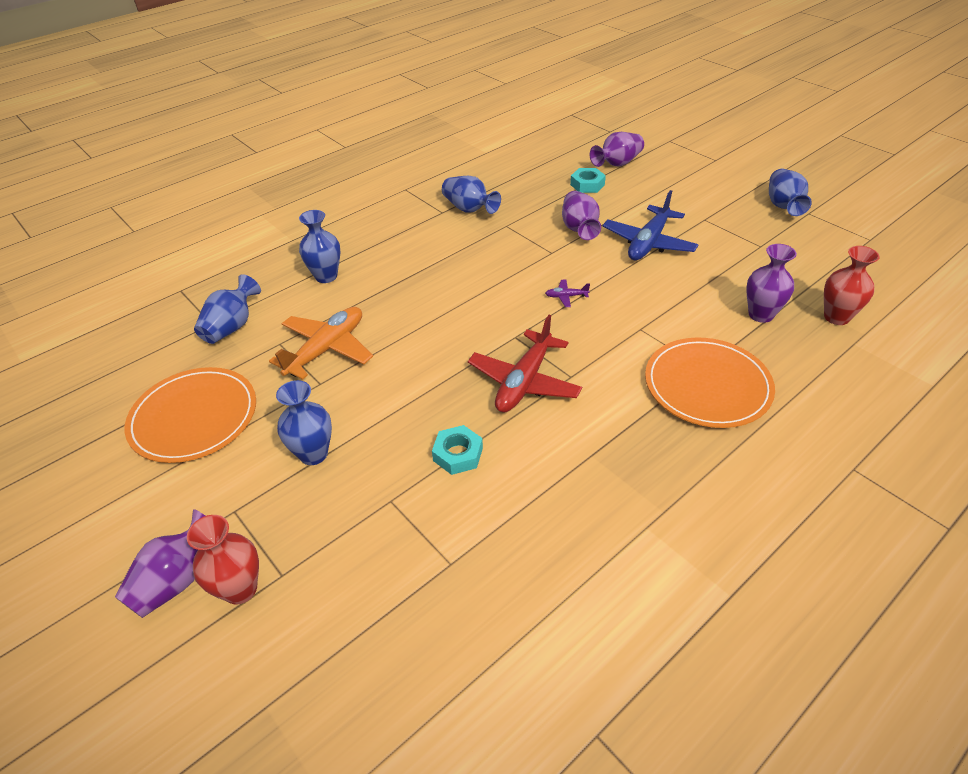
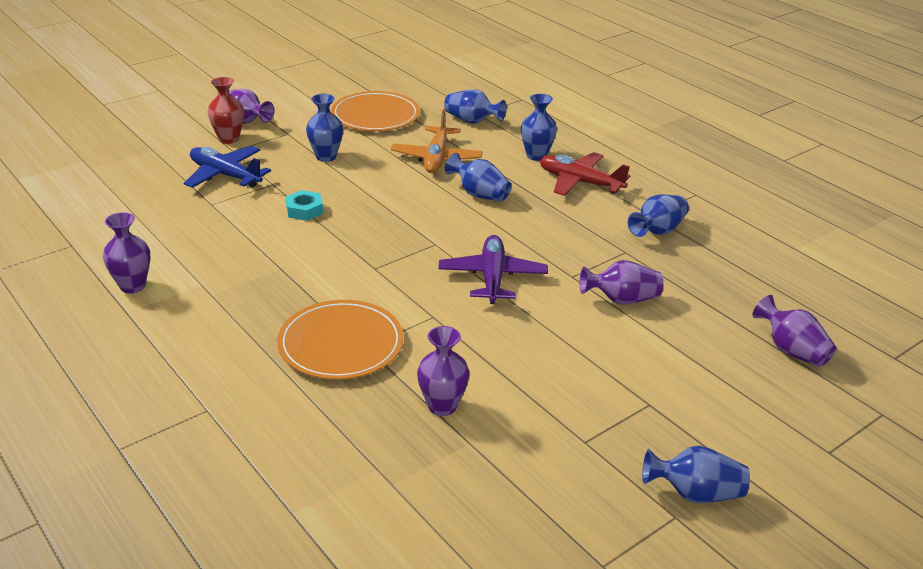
camera: 90 degrees right, 10 degrees down
orange plane [269,307,373,380] -> orange plane turned 60 degrees clockwise [391,109,483,173]
red plane [468,315,582,413] -> red plane moved to [540,152,630,196]
purple plane [545,280,590,307] -> purple plane [438,235,548,304], size x2.39
turquoise nut [570,168,606,193] -> none
blue plane [602,190,699,260] -> blue plane moved to [184,146,271,188]
red vase [824,246,880,325] -> none
none -> purple vase [103,212,151,293]
none -> blue vase [445,153,511,201]

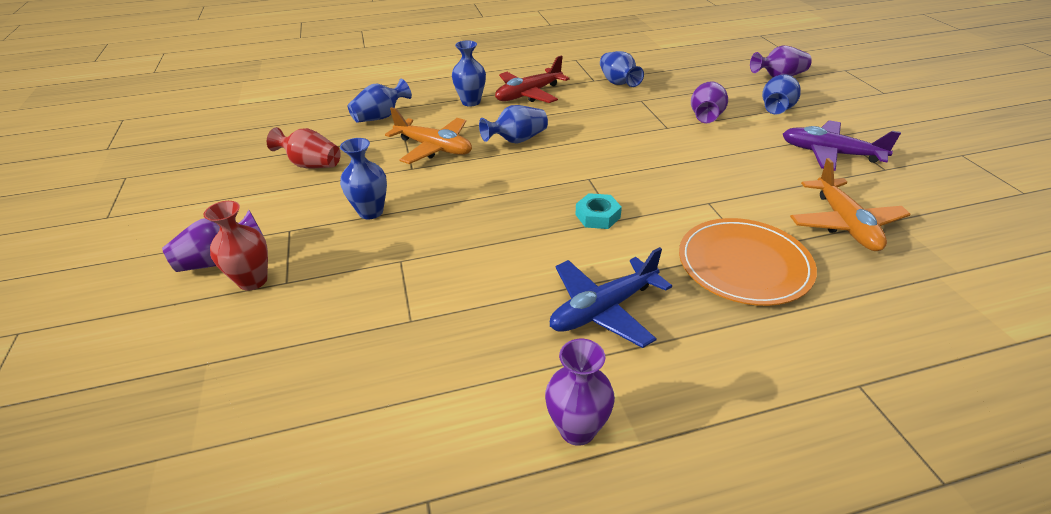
camera: 65 degrees left, 5 degrees up
blue plane [184,146,271,188] -> blue plane moved to [550,247,672,348]
turquoise nut [286,190,323,221] -> turquoise nut moved to [575,193,622,229]
orange plate [331,91,420,131] -> red vase [267,127,341,168]
purple vase [417,326,469,416] -> orange plane [790,158,911,251]
purple plane [438,235,548,304] -> purple plane moved to [783,120,901,171]
blue vase [642,446,750,503] -> blue vase moved to [762,74,801,114]

